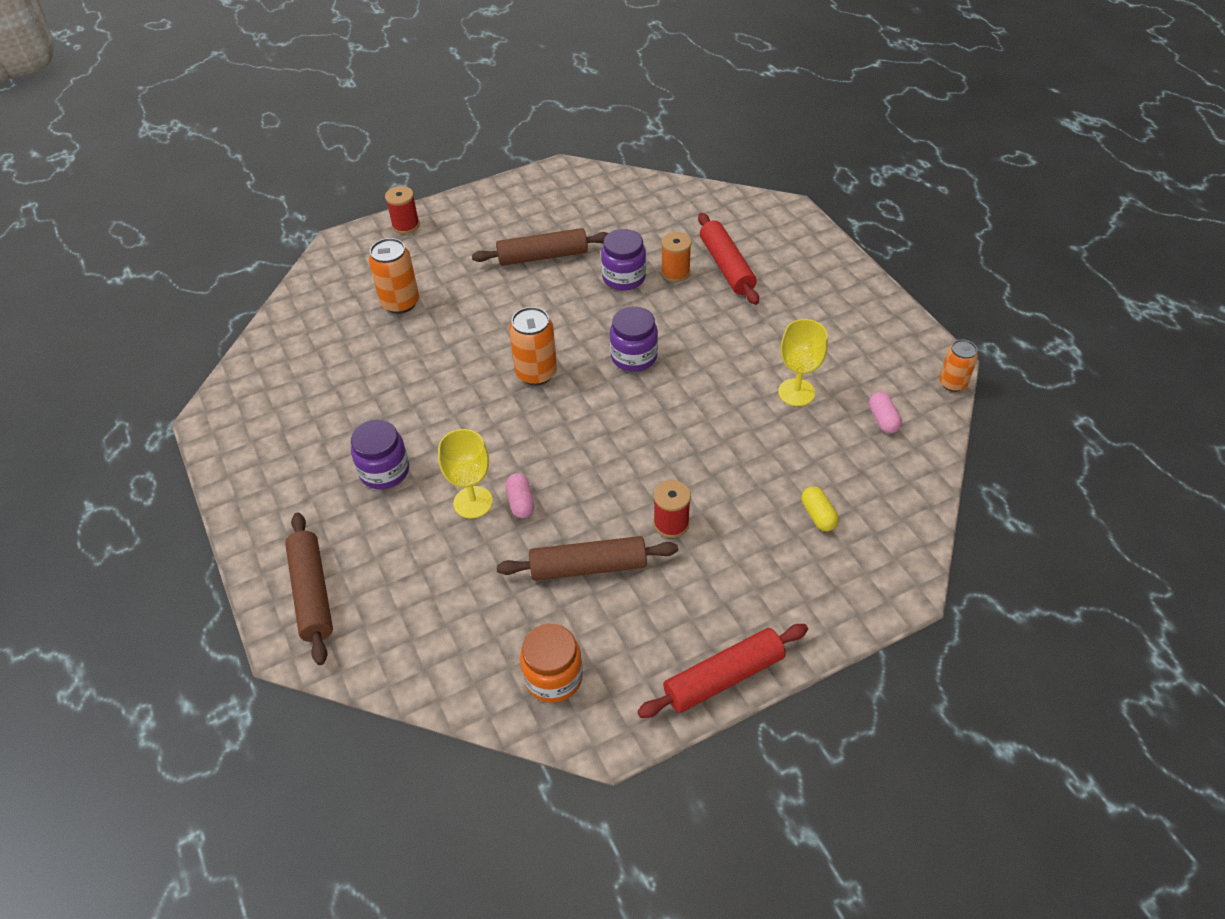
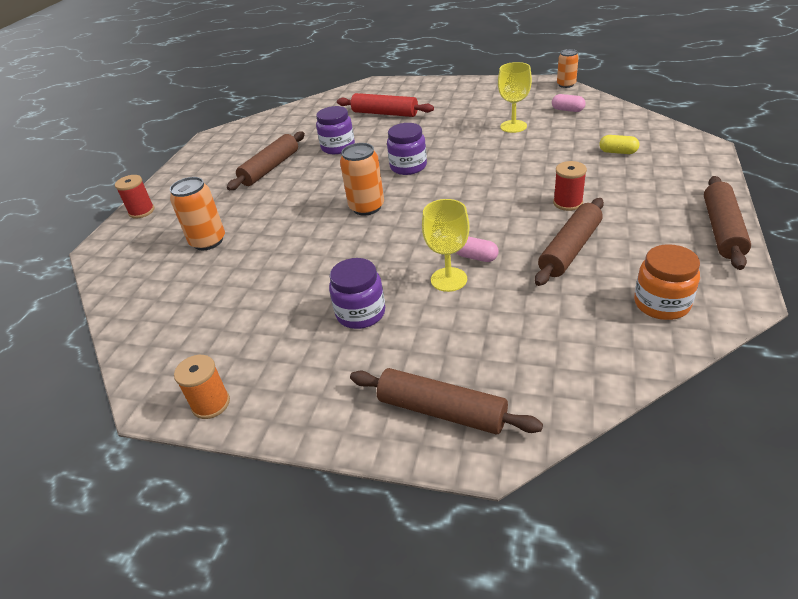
camera: 45 degrees left, 10 degrees down
red rolling pin [637,624,808,718] -> brown rolling pin [704,176,751,270]
orange spool [661,232,692,282] -> orange spool moved to [174,355,230,419]

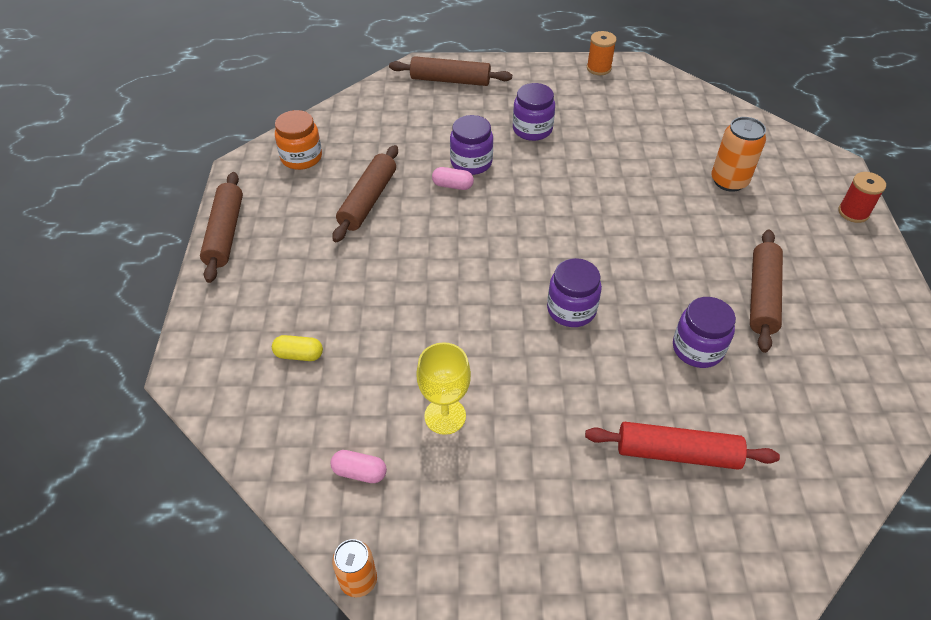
camera: 160 degrees right, 10 degrees up
orange can [340,143,384,216] -> none
yellow goblet [422,199,470,292] -> purple jar [450,115,493,175]
red spool [553,161,587,211] -> none

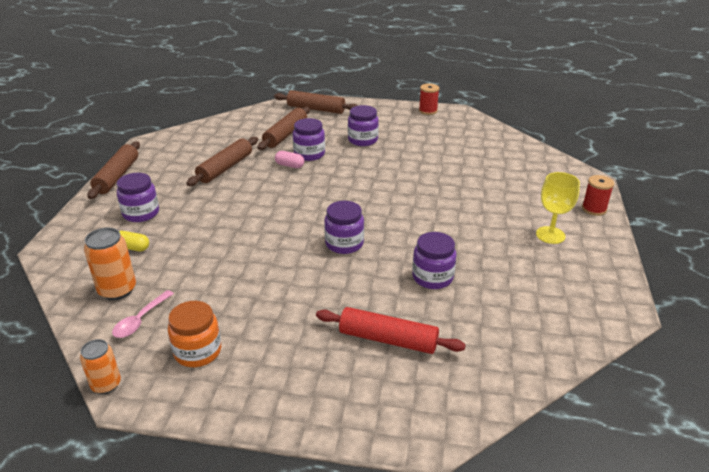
camera: 10 degrees right, 15 degrees down
orange jar [275,110,322,170] -> orange jar moved to [168,301,221,367]
pink capsule [331,450,387,483] -> pink spoon [112,290,174,338]
yellow goblet [416,342,471,435] -> yellow goblet moved to [536,172,580,244]
orange spool [587,31,616,75] -> red spool [419,83,439,115]
orange can [711,117,766,192] -> orange can moved to [84,228,136,300]
brown rolling pin [750,229,783,353] -> brown rolling pin moved to [257,107,310,150]
none -> purple jar [117,173,159,222]

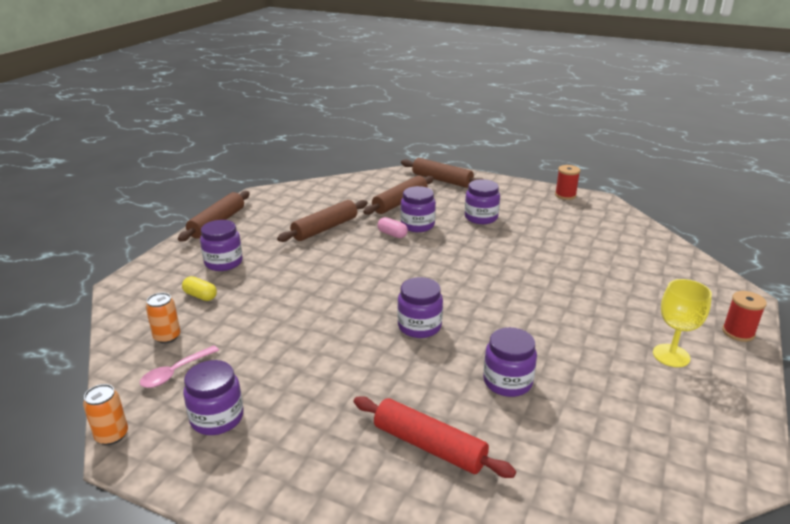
camera: 15 degrees right, 5 degrees down
orange can [84,228,136,300] -> orange can [146,293,180,344], size x0.66
orange jar [168,301,221,367] -> purple jar [183,360,244,435]

